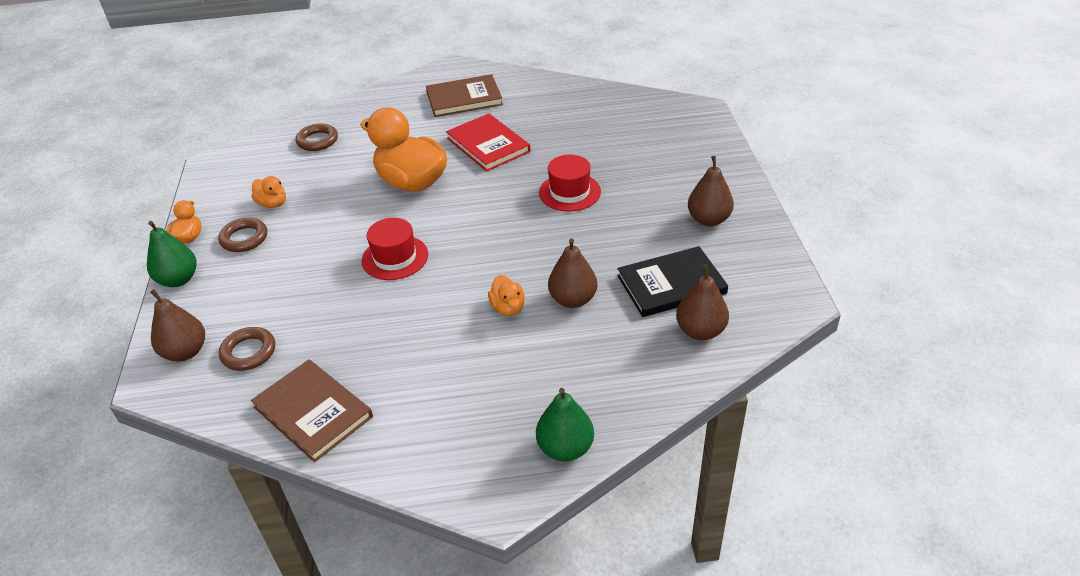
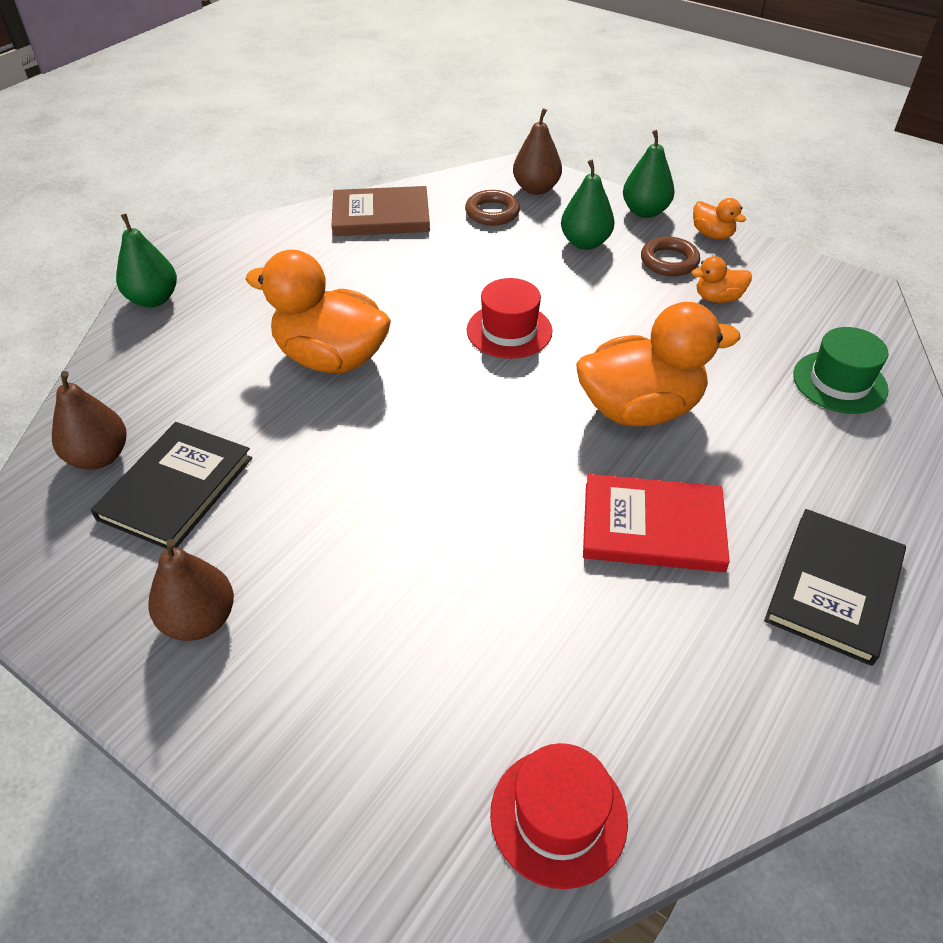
camera: 130 degrees right, 5 degrees up
brown ring [295,123,338,151] -> green hat [793,327,889,414]
brown book [426,74,503,117] -> black book [764,509,906,666]
orange duck [488,275,525,316] -> orange duck [245,250,391,373], size x2.18
red hat [539,155,601,211] -> red hat moved to [490,743,628,889]
brown pear [548,238,597,308] -> none
none -> green pear [561,160,615,250]

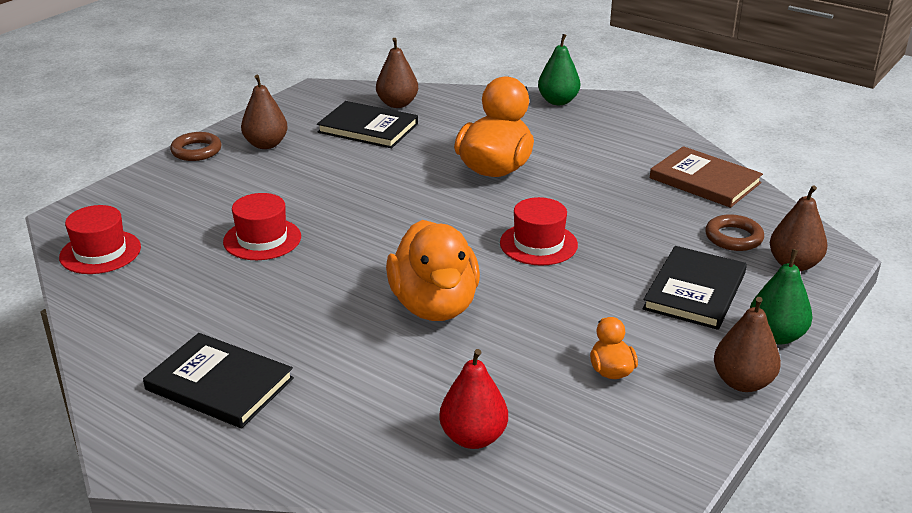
camera: 90 degrees right, 15 degrees down
brown book [332,186,430,236] -> brown book turned 45 degrees counterclockwise [650,146,763,208]
green pear [561,160,615,250] -> black book [642,246,747,330]
red book [583,474,730,572] -> none
brown ring [641,236,700,276] -> brown ring moved to [170,132,222,161]
orange duck [693,198,746,239] -> brown pear [714,297,781,392]
green hat [793,327,889,414] -> red pear [439,349,508,449]
none -> red hat [223,193,301,260]

